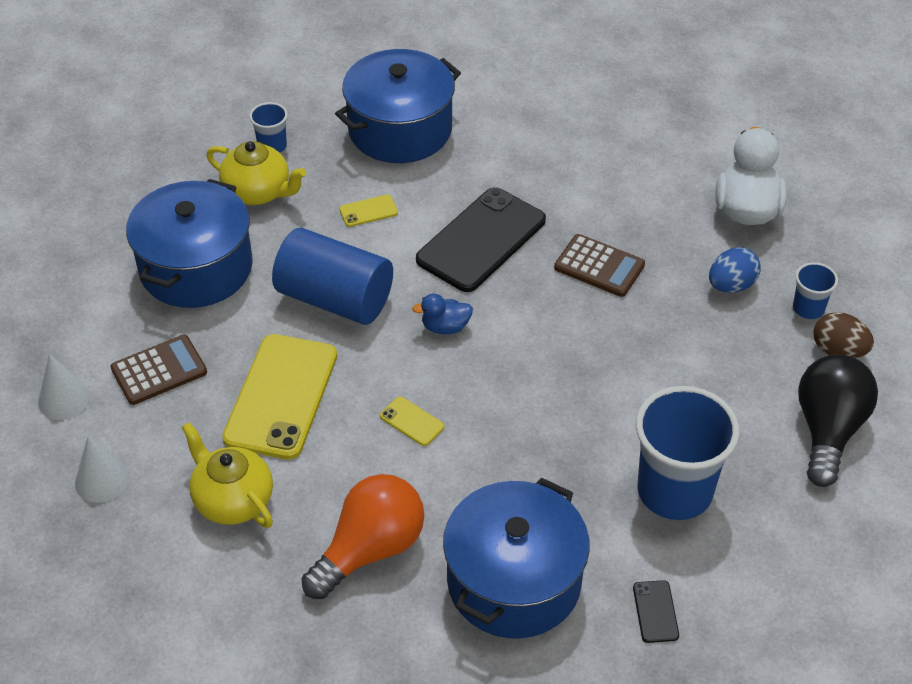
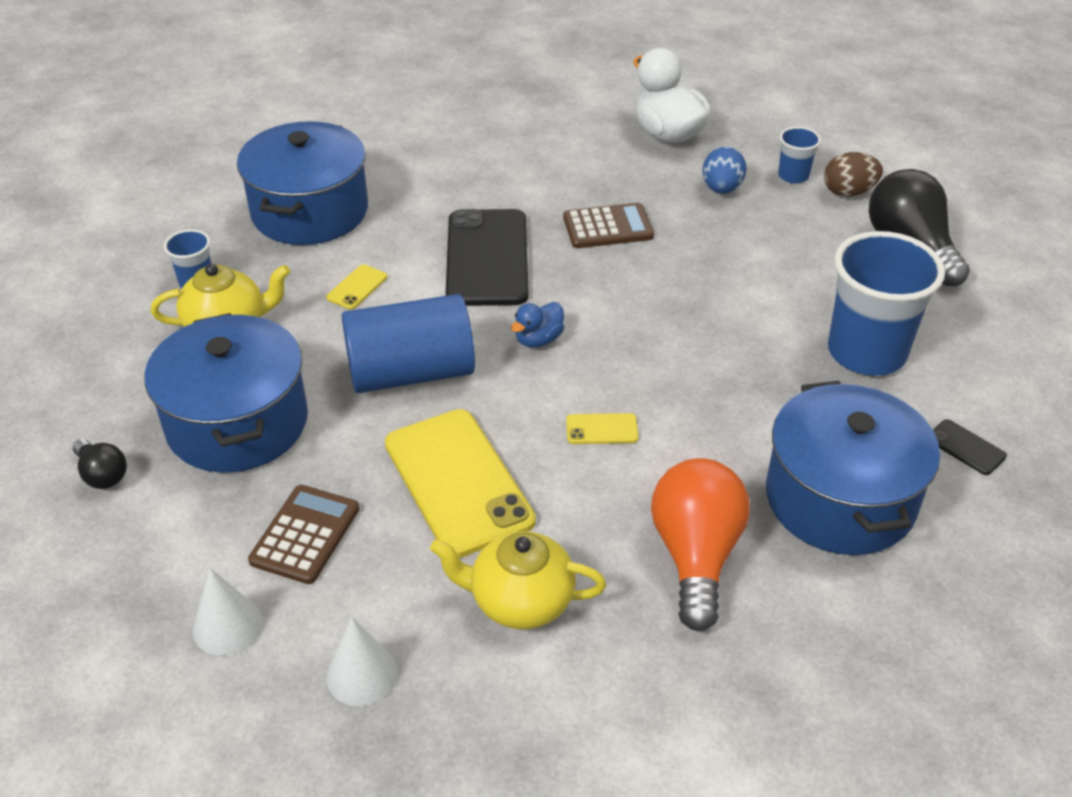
camera: 40 degrees left, 5 degrees down
none -> black light bulb [73,439,127,489]

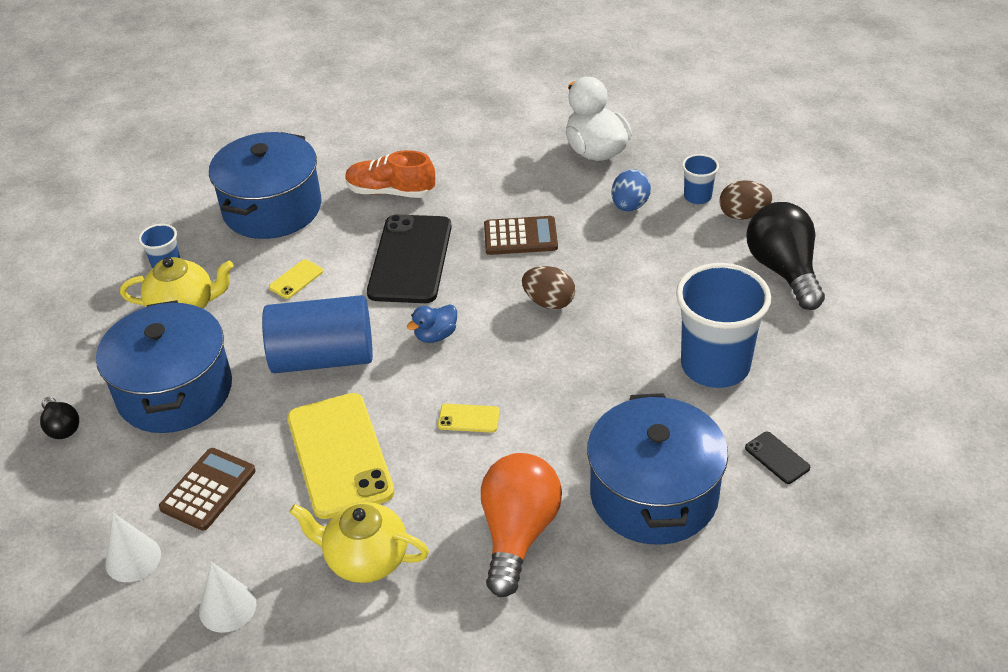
camera: 10 degrees right, 0 degrees up
none -> orange shoe [345,150,436,198]
none -> brown egg [522,266,575,309]

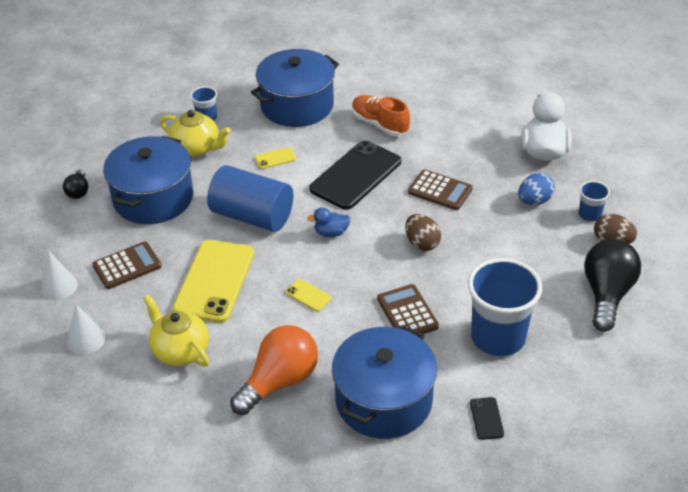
camera: 30 degrees right, 0 degrees up
none -> brown calculator [377,284,439,334]

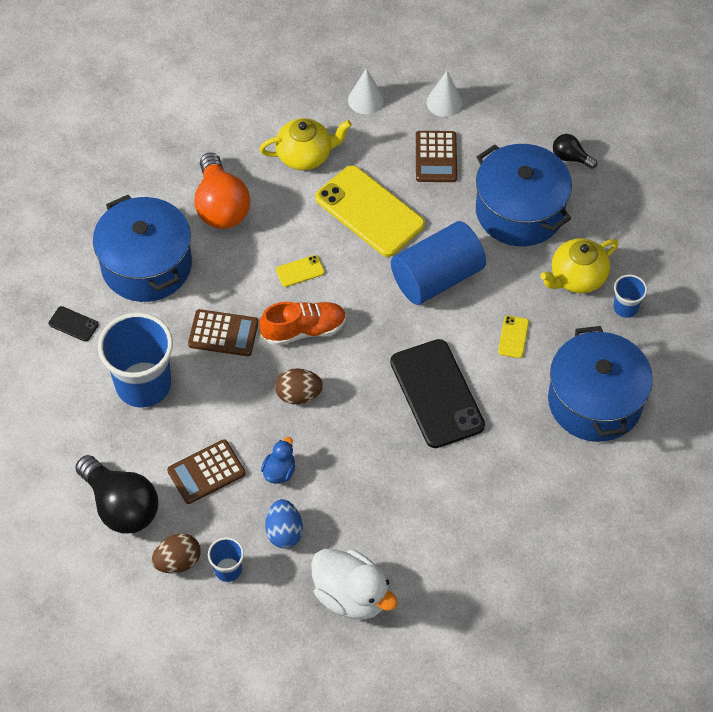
camera: 120 degrees right, 15 degrees up
blue duck [307,208,351,237] -> blue duck moved to [261,437,295,484]
orange shoe [352,95,410,136] -> orange shoe moved to [259,302,346,346]
brown calculator [408,169,473,210] -> brown calculator moved to [167,439,245,504]

